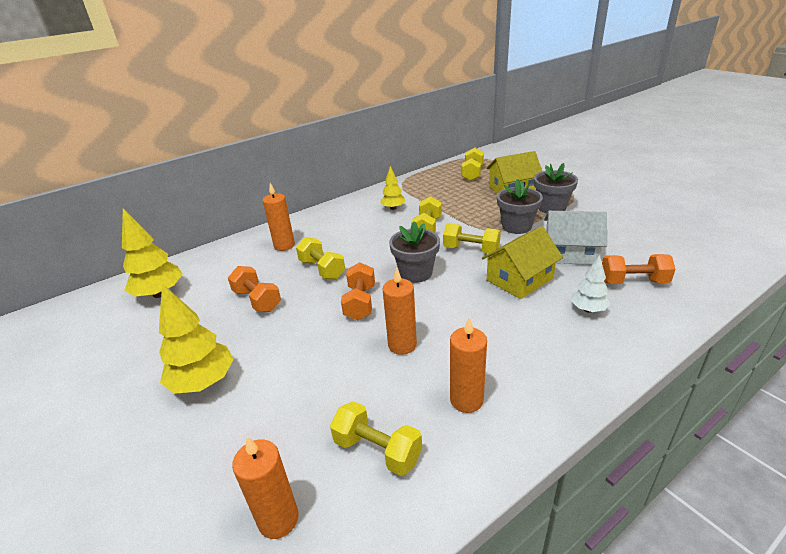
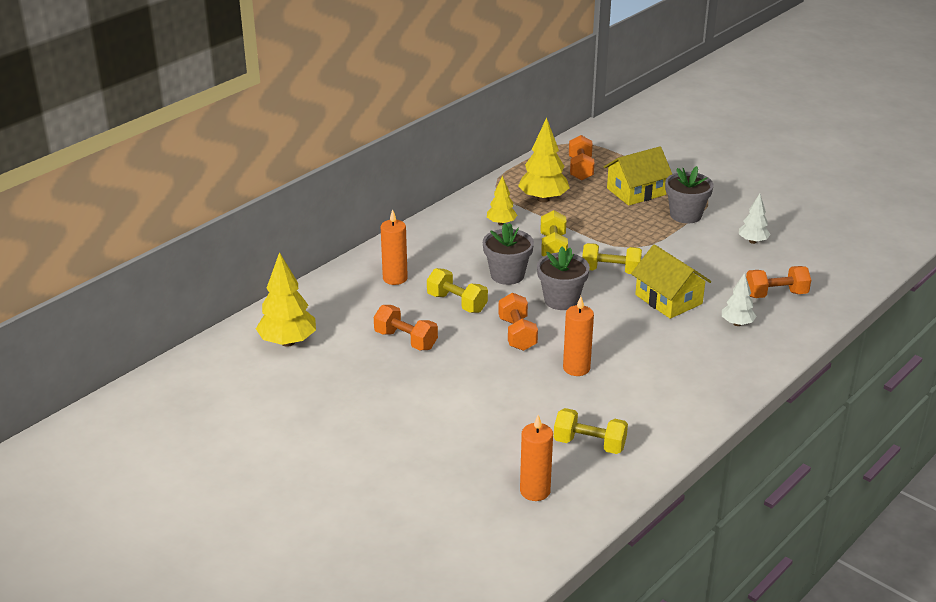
camera: 15 degrees left, 0 degrees up
yellow tree [159,284,234,394] -> yellow tree moved to [518,117,570,202]
orange candle [450,318,487,413] -> none
yellow dumbbell [461,148,484,181] -> orange dumbbell [569,135,594,181]
yellow house [482,226,563,299] -> yellow house turned 75 degrees counterclockwise [631,244,711,319]
grey flower pot [497,179,543,234] -> grey flower pot moved to [483,223,534,285]
white house [544,211,607,265] -> none
none -> white tree [739,193,771,244]

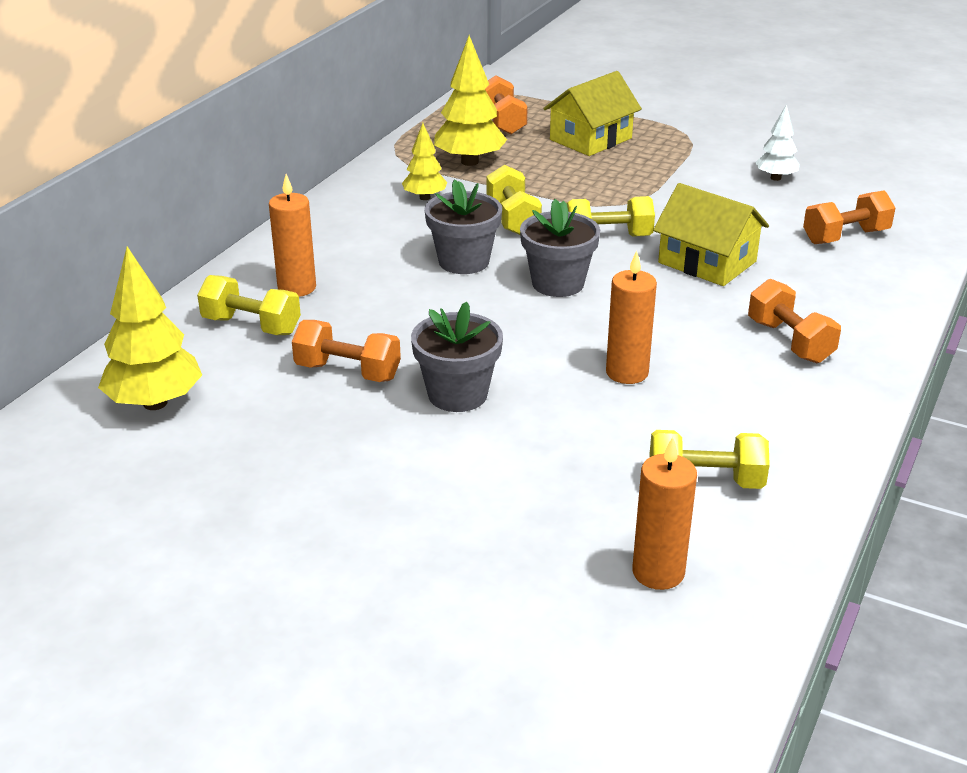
camera: 15 degrees left, 0 degrees up
yellow dumbbell [427,268,488,313] -> yellow dumbbell moved to [197,275,301,335]
orange dumbbell [498,293,538,351] -> orange dumbbell moved to [748,279,841,363]
grey flower pot [665,166,714,224] -> grey flower pot moved to [411,302,503,412]
white tree [722,273,757,326] -> none

